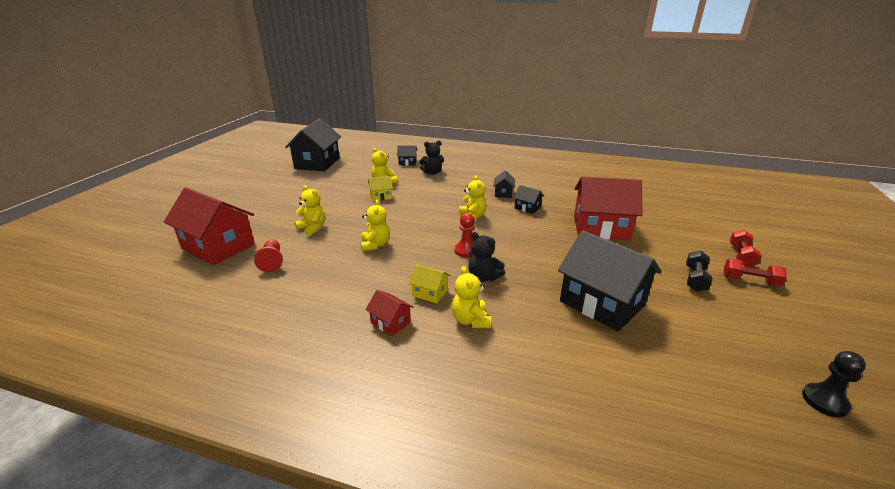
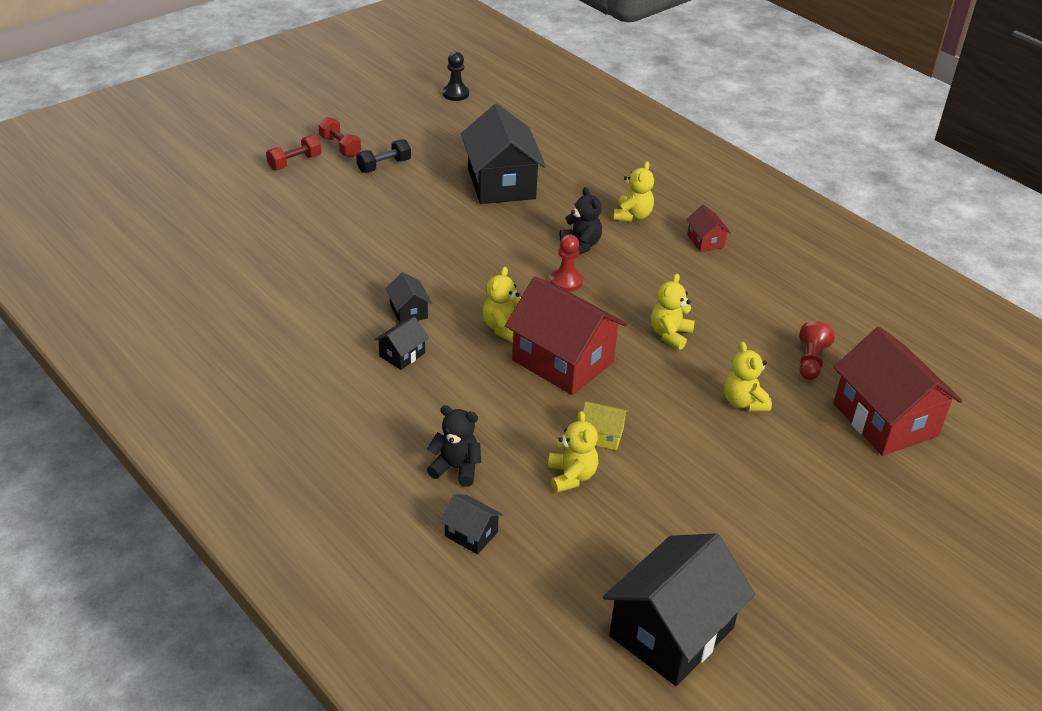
camera: 150 degrees left, 10 degrees up
yellow house [409,264,451,303] -> none
red house [574,176,643,241] -> red house moved to [505,276,627,395]

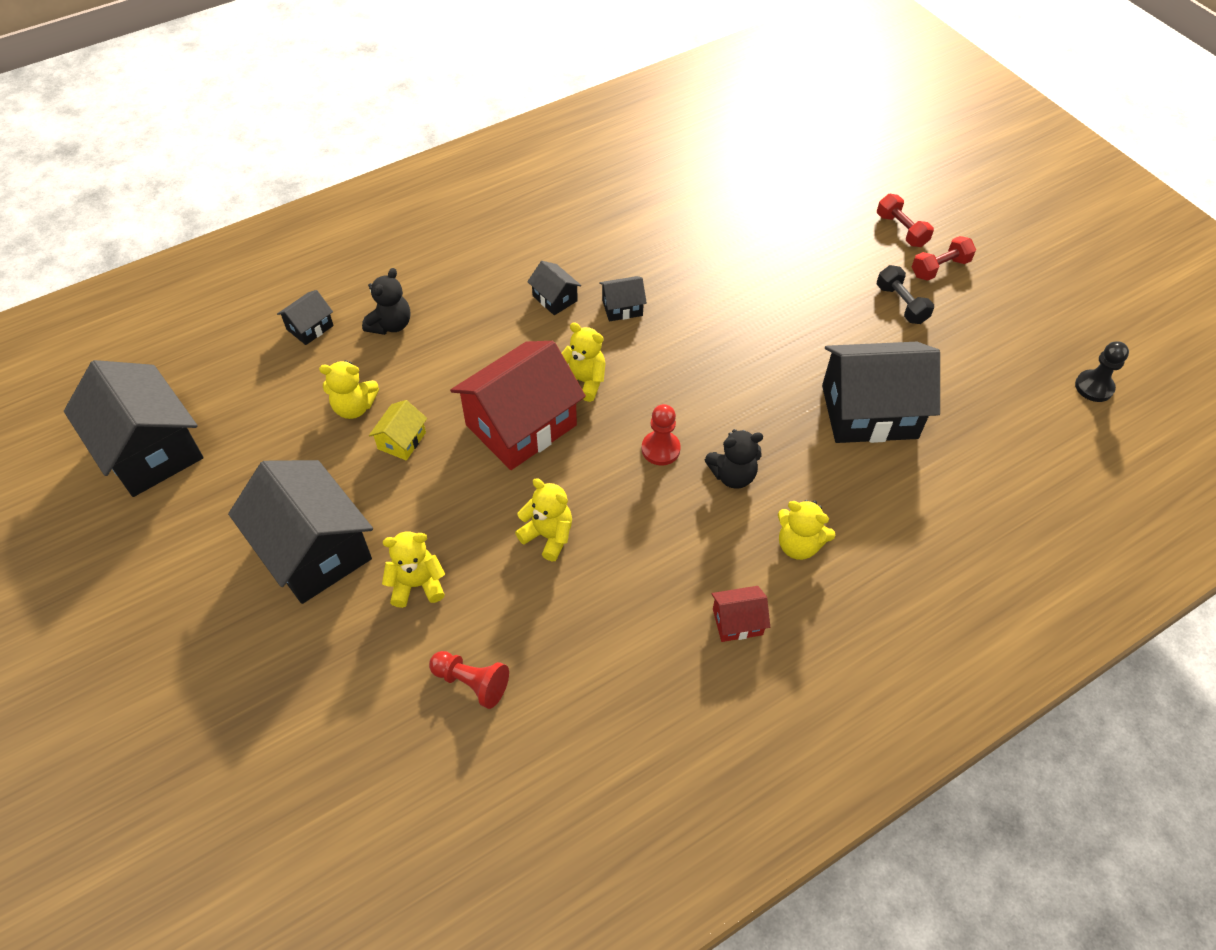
camera: 100 degrees right, 15 degrees up
red house [833,327,962,456] -> none
none -> black house [228,460,373,604]

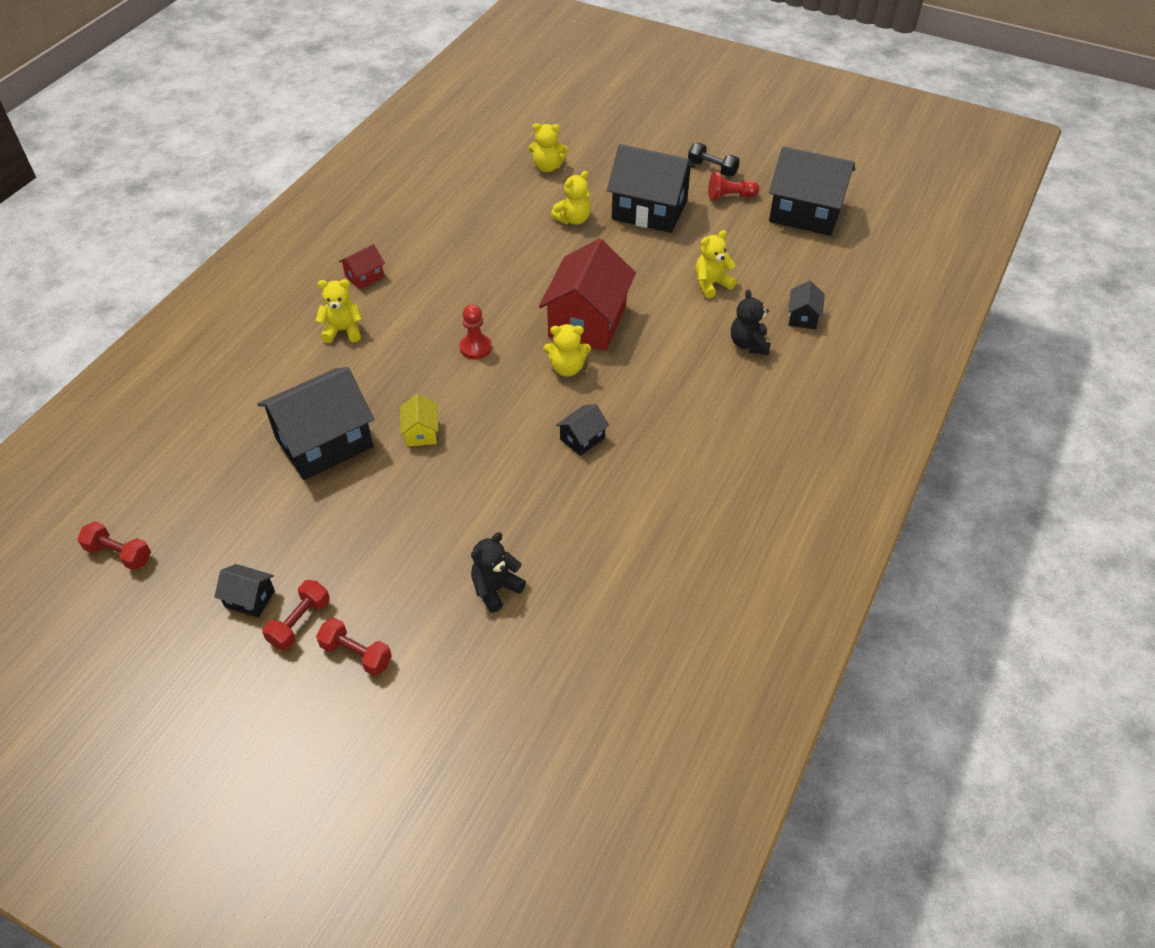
camera: 150 degrees right, 5 degrees down
yellow house [369,400,427,461] -> yellow house moved to [400,394,438,447]
red pawn [429,651,509,709] -> red pawn moved to [708,171,759,201]
yellow teddy bear [515,478,572,561] -> yellow teddy bear moved to [528,123,568,172]
black house [527,261,581,315] -> black house moved to [214,564,275,618]
black teddy bear [705,429,763,489] -> black teddy bear moved to [471,532,526,613]
black dumbbell [877,265,934,324] -> black dumbbell moved to [688,143,740,177]
black pawn [1075,341,1129,402] -> red dumbbell [77,521,151,570]

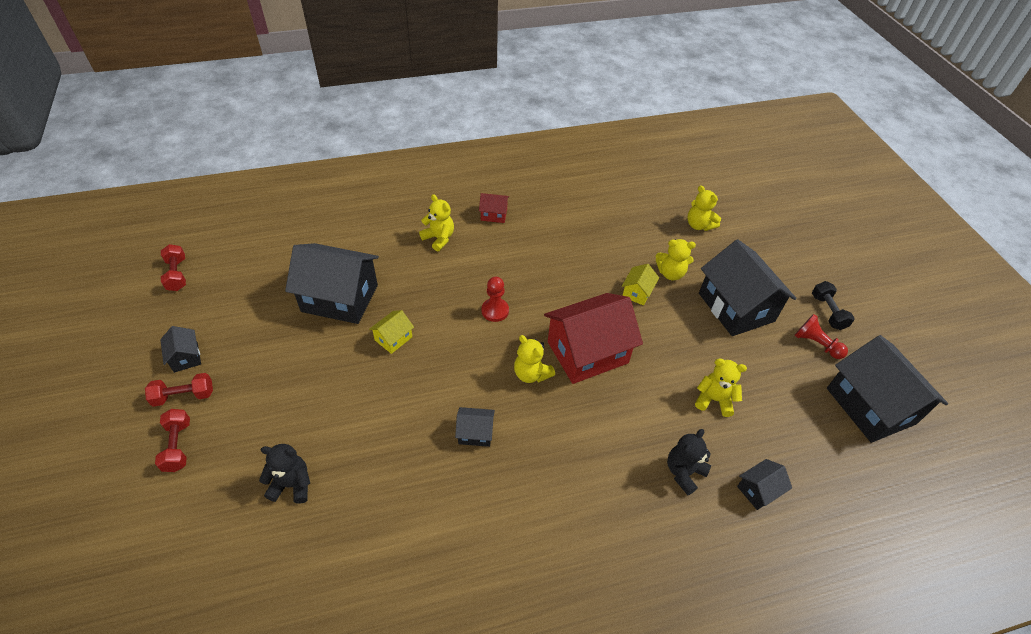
camera: 45 degrees right, 0 degrees up
none -> yellow house [622,264,659,306]

